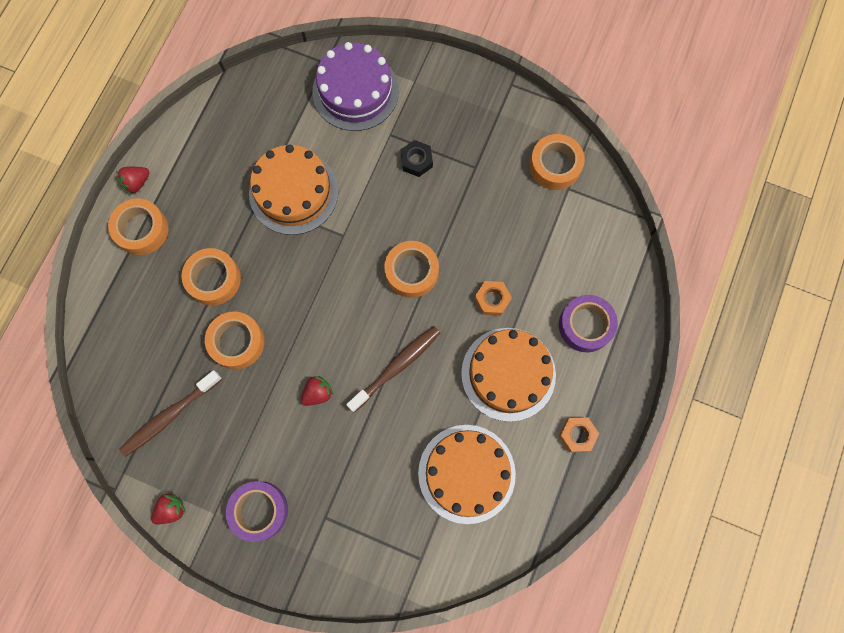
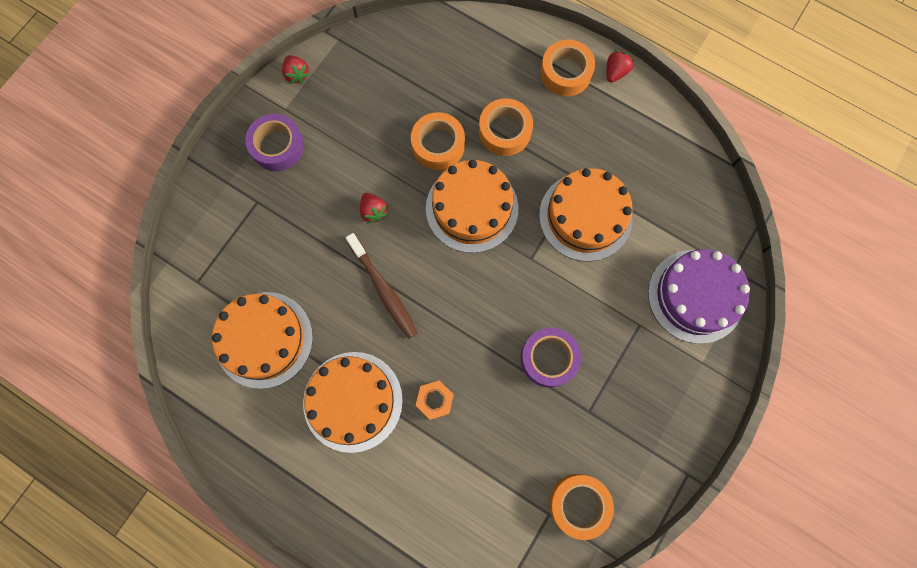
camera: 100 degrees right, 0 degrees up
red strawberry [116,167,149,195] -> red strawberry turned 60 degrees clockwise [607,50,634,83]
brown toothbrush [119,370,222,457] -> none
orange tape [384,241,439,298] -> none
black nut [400,140,433,177] -> none
purple tape [559,295,618,352] -> purple tape moved to [521,328,581,388]
orange nut [559,417,599,452] -> none
none -> orange cake [426,160,518,253]

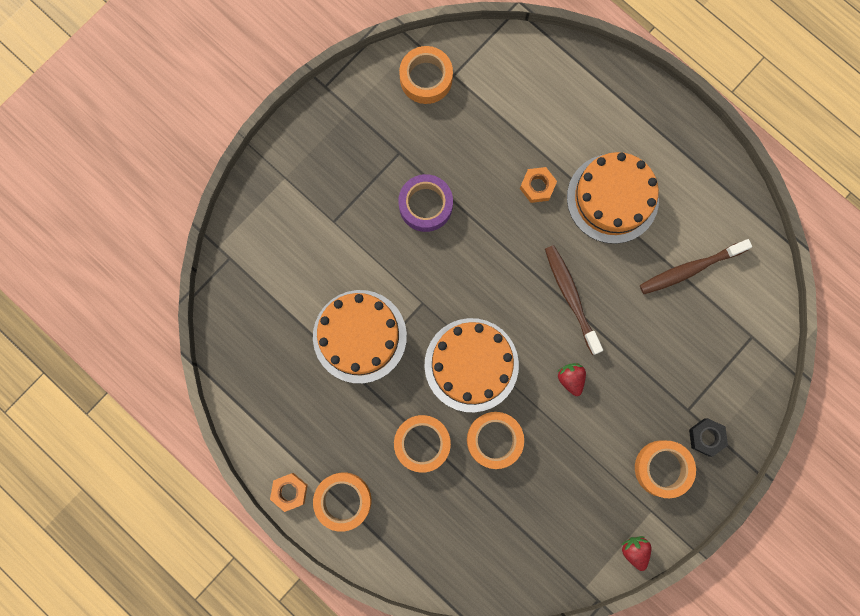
camera: 170 degrees left, 5 degrees up
orange cake [212,292,313,389] -> brown toothbrush [640,239,752,294]
purple tape [245,114,304,171] -> orange tape [635,440,696,498]
red strawberry [607,50,634,83] -> orange nut [270,473,308,512]
purple cake [648,249,750,344] -> none
none -> black nut [689,418,728,457]

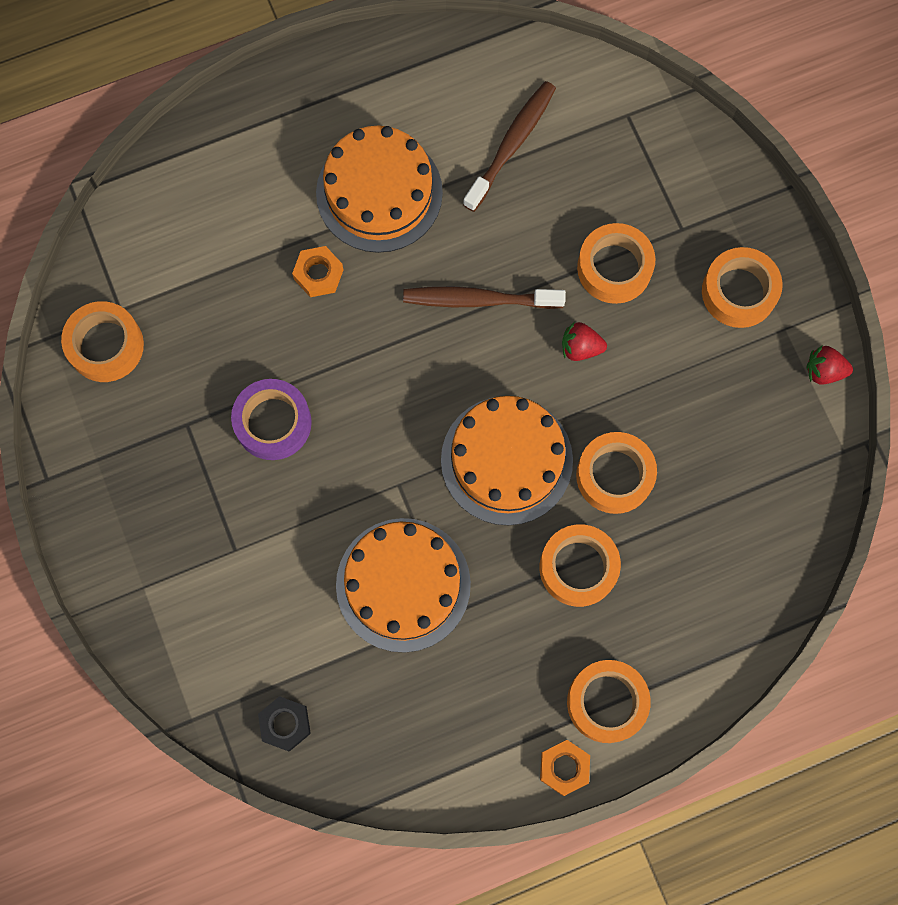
camera: 65 degrees left, 5 degrees down
brown toothbrush [640,239,752,294] -> brown toothbrush turned 150 degrees counterclockwise [463,81,556,212]
black nut [689,418,728,457] -> black nut moved to [258,696,311,752]
none -> orange tape [577,223,656,304]

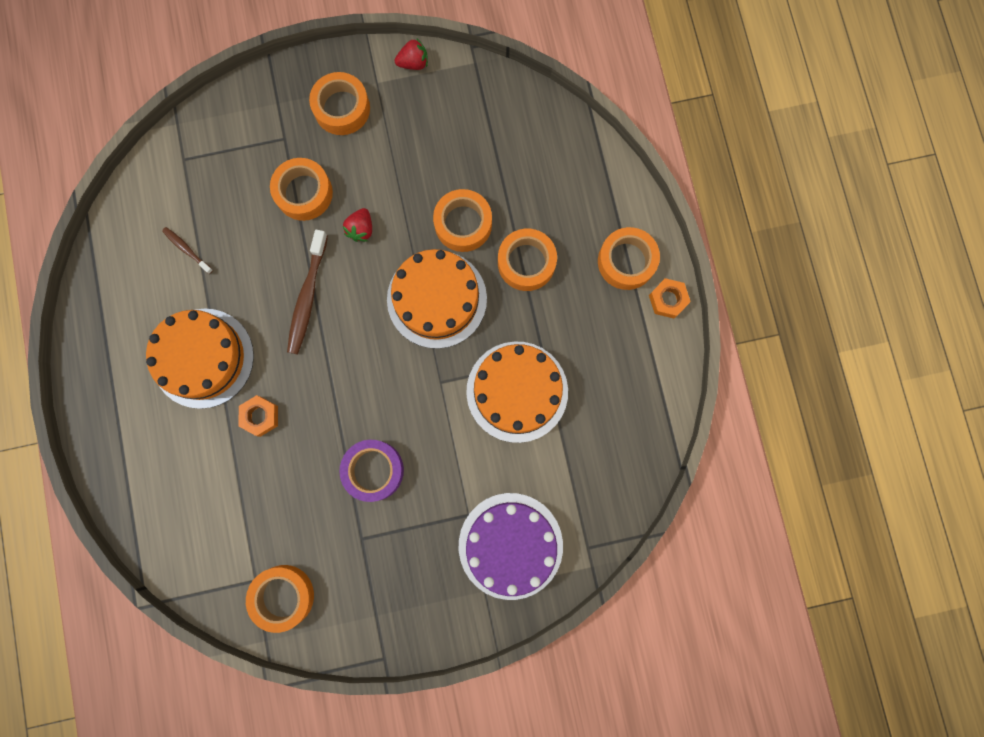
camera: 80 degrees left, 5 degrees up
black nut [258,696,311,752] -> none
brown toothbrush [463,81,556,212] -> brown toothbrush [162,227,213,274], size x0.54
red strawberry [806,346,853,385] -> red strawberry turned 120 degrees counterclockwise [395,39,428,70]
none -> purple cake [459,493,563,600]

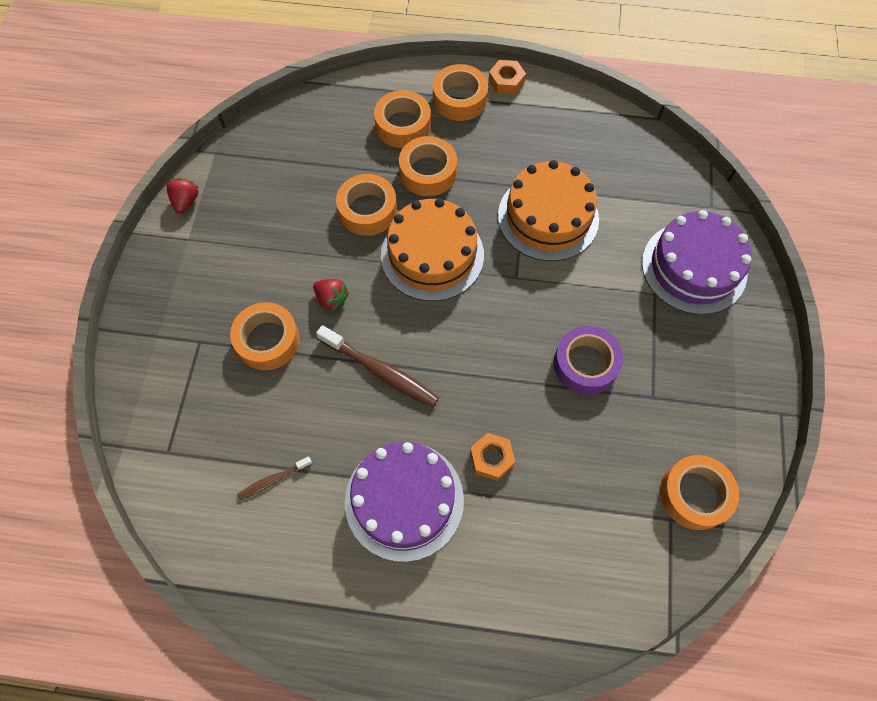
camera: 70 degrees left, 15 degrees down
orange cake [146,308,254,409] -> purple cake [345,442,464,562]
orange tape [309,72,370,135] -> orange tape moved to [374,90,431,148]

